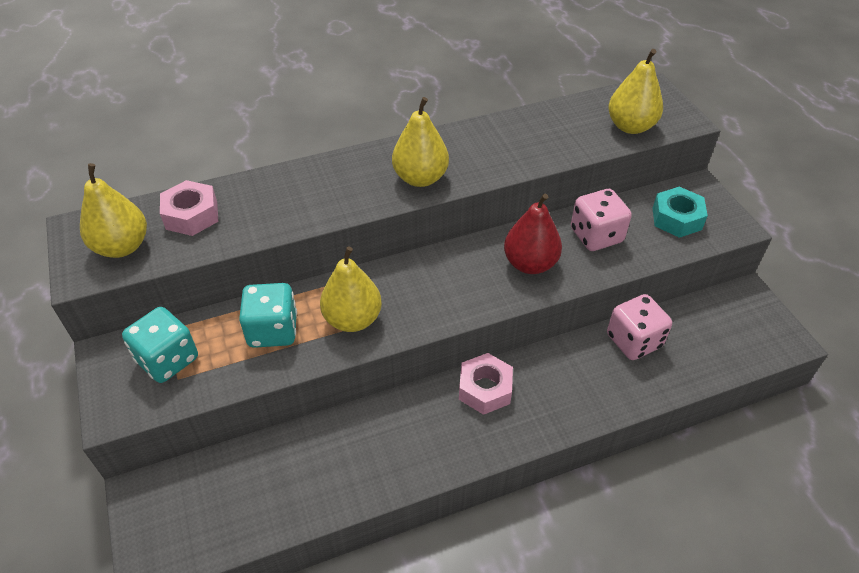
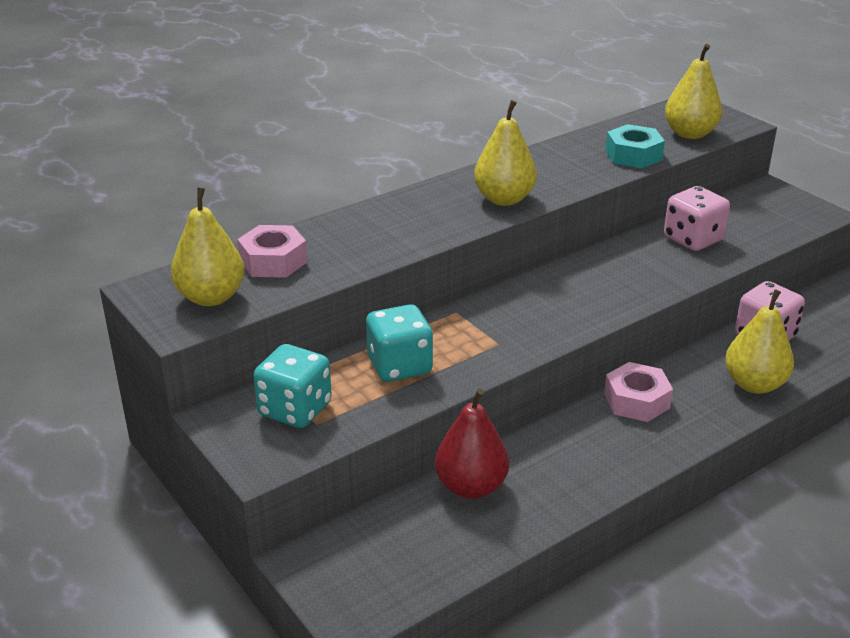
camera: 15 degrees left, 15 degrees down
yellow pear [320,247,382,332] -> yellow pear moved to [725,289,794,394]
red pear [504,194,562,274] -> red pear moved to [435,389,509,499]
turquoise nut [653,187,708,238] -> turquoise nut moved to [606,124,665,169]

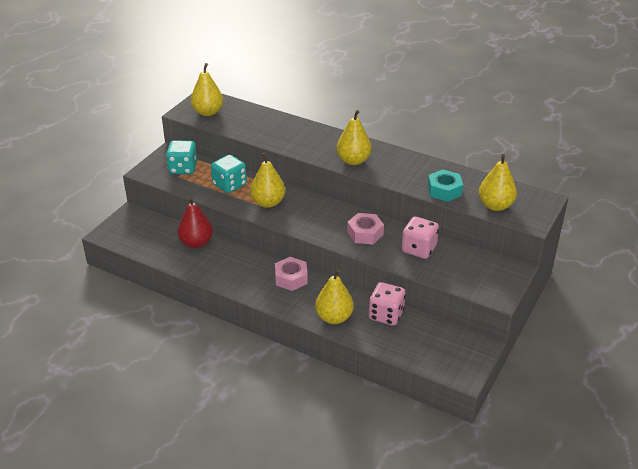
camera: 65 degrees right, 5 degrees up
pink nut [237,225,307,278] -> pink nut moved to [347,213,384,244]
none -> yellow pear [250,153,285,208]

